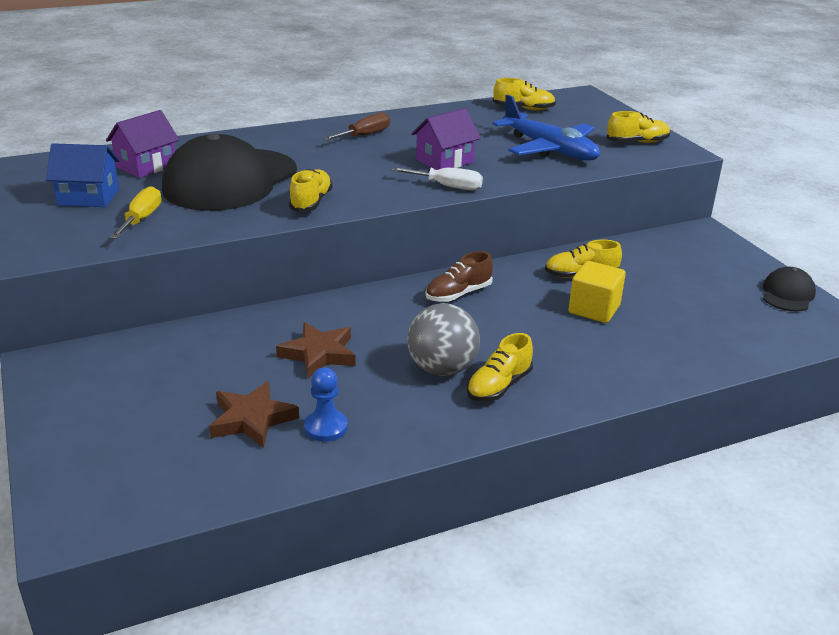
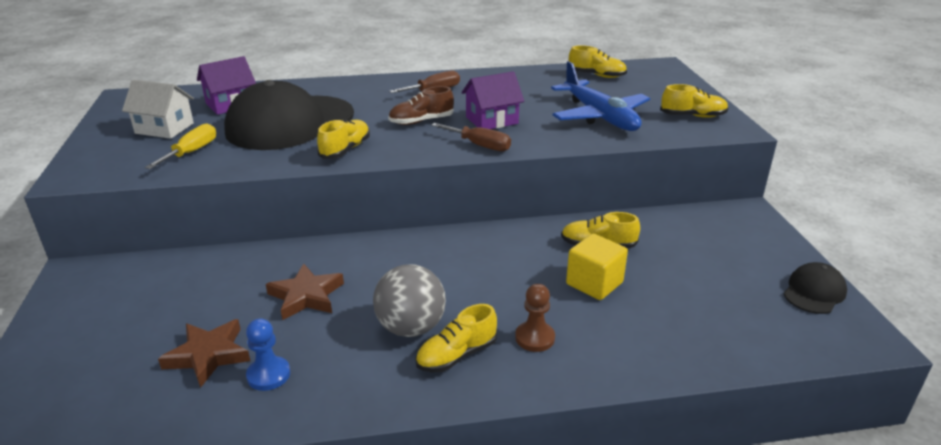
camera: 15 degrees right, 0 degrees up
blue house [46,143,120,207] -> white house [122,80,194,139]
white screwdriver [392,167,483,190] -> brown screwdriver [431,123,511,151]
brown shoe [426,251,493,302] -> brown shoe moved to [388,86,454,125]
none -> brown pawn [515,284,555,352]

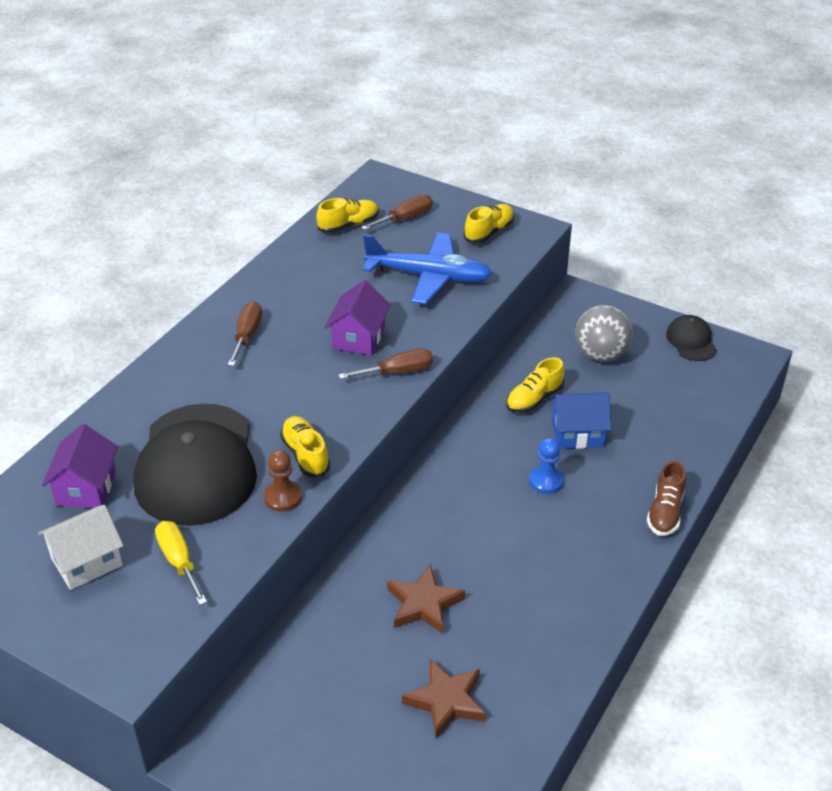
camera: 50 degrees left, 10 degrees up
blue pawn [246,318,290,391] -> blue pawn moved to [529,438,564,494]
grey ball [373,264,446,337] -> grey ball moved to [575,305,633,362]
brown shoe [388,86,454,125] -> brown shoe moved to [647,461,686,536]
yellow shoe [415,304,497,372] -> none
brown pawn [515,284,555,352] -> brown pawn moved to [264,450,302,512]
yellow cube [566,234,628,300] -> blue house [550,392,611,449]
none -> brown screwdriver [361,194,433,230]

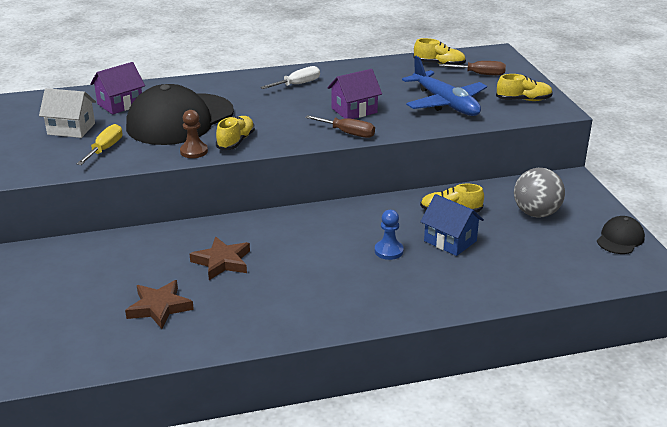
camera: 45 degrees right, 10 degrees down
brown screwdriver [228,302,262,366] -> white screwdriver [260,66,320,89]
brown shoe [647,461,686,536] -> none

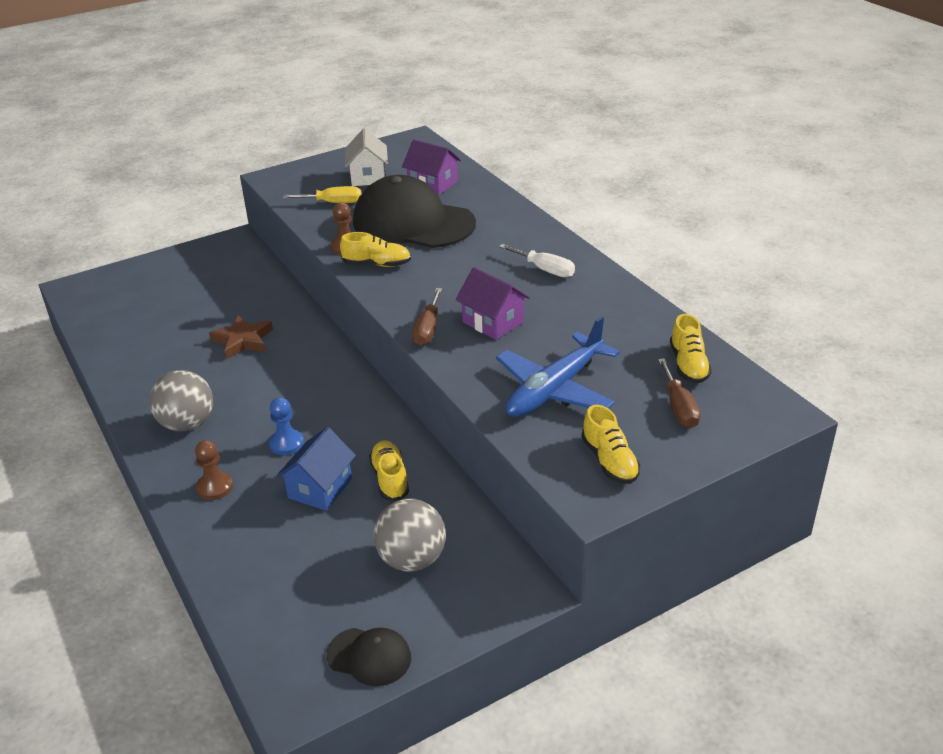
camera: 75 degrees right, 5 degrees up
brown star [125,280,194,329] -> none
none -> grey ball [149,370,213,432]
none -> brown pawn [195,440,233,500]

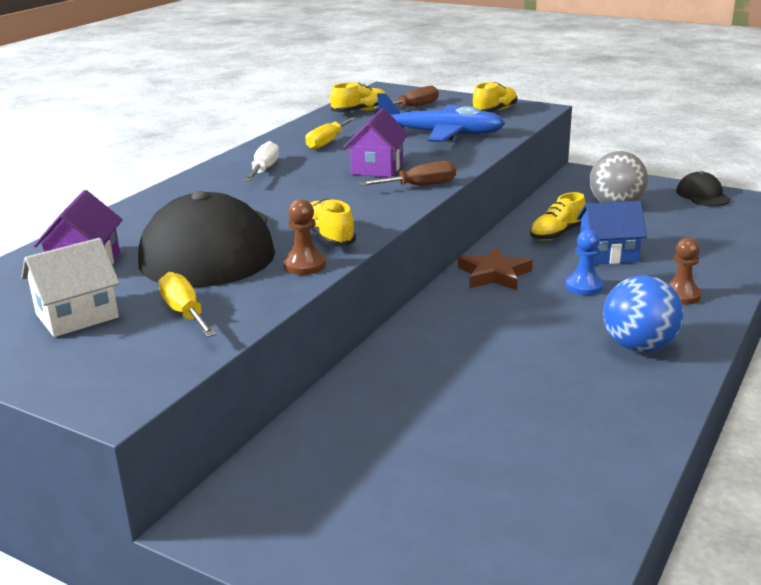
camera: 120 degrees left, 10 degrees down
grey ball [149,370,213,432] -> blue ball [603,275,683,352]
brown star [209,315,273,359] -> brown star moved to [458,247,533,290]
none -> yellow screwdriver [305,117,356,150]

